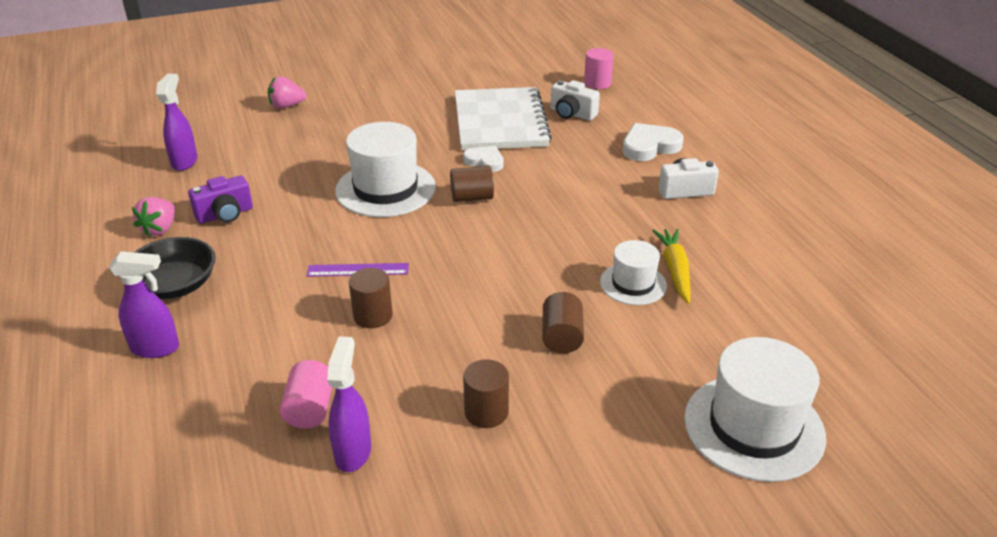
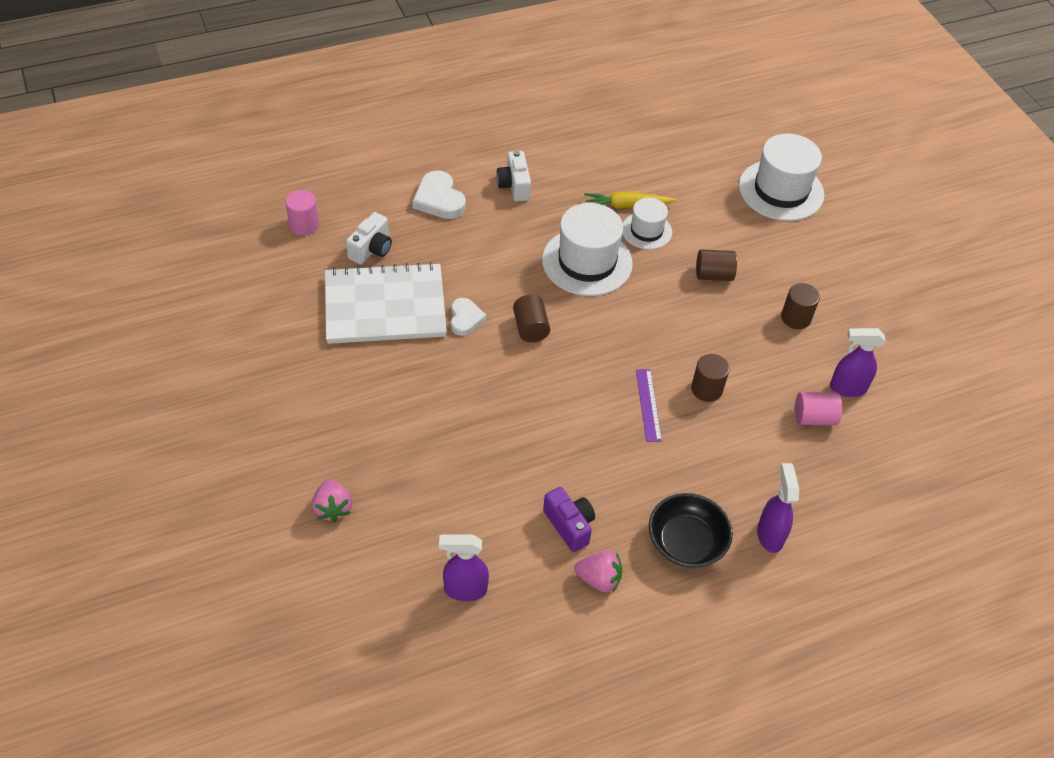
camera: 95 degrees left, 15 degrees up
white hat [335,122,436,217] -> white hat moved to [542,203,633,296]
white heart [463,146,504,172] -> white heart turned 150 degrees clockwise [451,298,486,336]

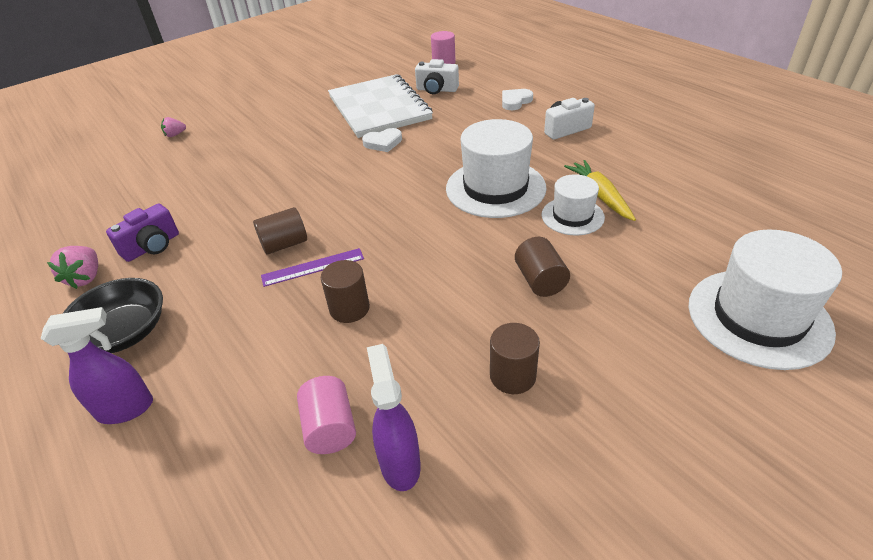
camera: 80 degrees right, 10 degrees down
pink strawberry [312,479,352,523] -> pink strawberry [161,117,186,137], size x0.64
white heart [413,170,466,219] -> white heart [502,89,533,110], size x0.66
purple spray bottle [439,534,489,601] -> none
brown cylinder [513,295,550,342] -> brown cylinder moved to [253,207,307,255]

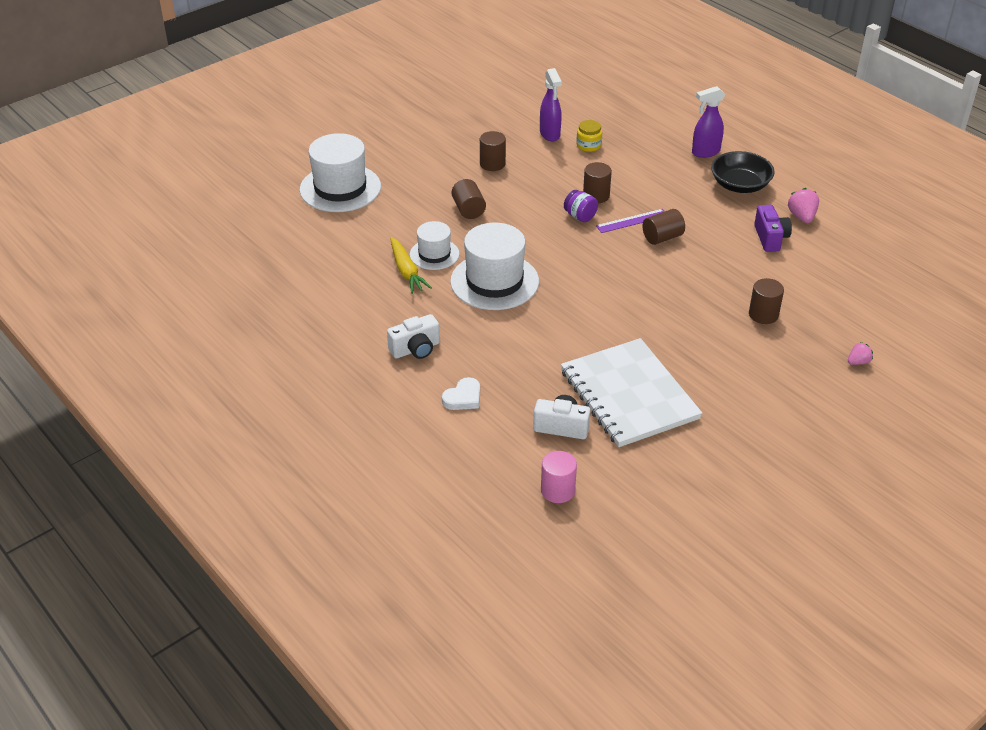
camera: 175 degrees right, 0 degrees up
purple camera [106,204,179,262] -> purple camera turned 135 degrees clockwise [754,205,792,252]
pink cylinder [297,376,356,454] -> yellow jar [576,120,602,152]
white heart [362,128,402,152] -> none
none -> purple jar [564,190,598,222]
none -> brown cylinder [749,278,784,324]

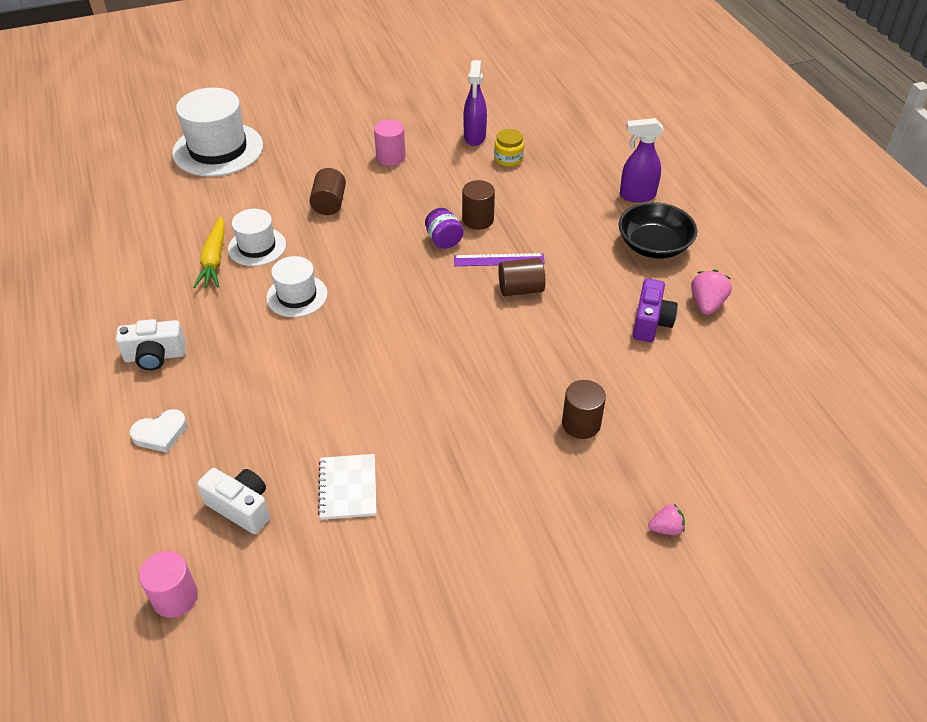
camera: 20 degrees right, 5 degrees up
white hat [450,223,539,310] -> white hat [266,256,328,317], size x0.58
brown cylinder [480,131,506,171] -> pink cylinder [374,119,406,166]
white notebook [561,338,702,447] -> white notebook [318,454,377,520], size x0.46

